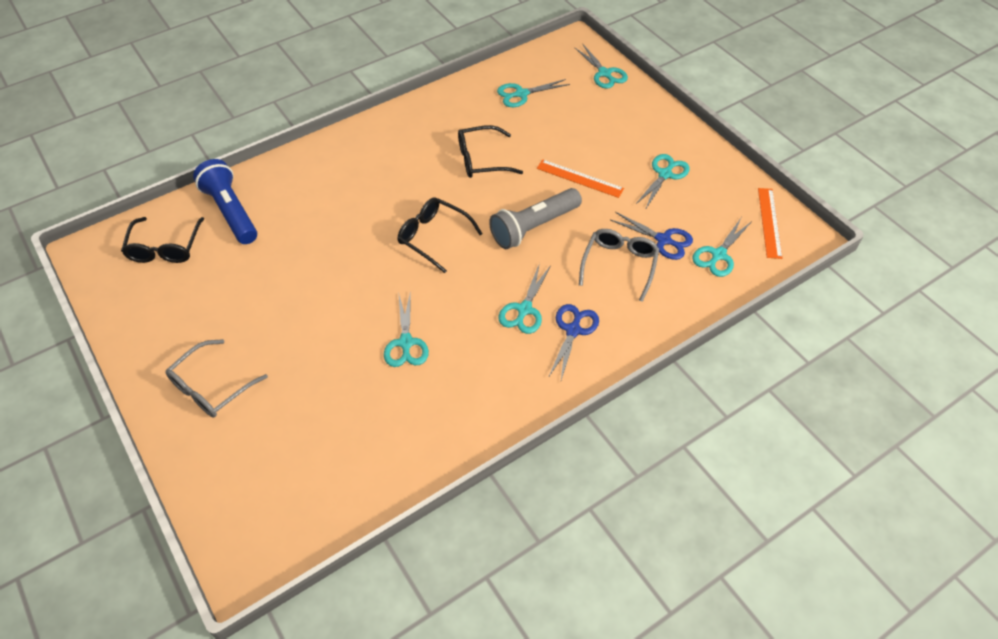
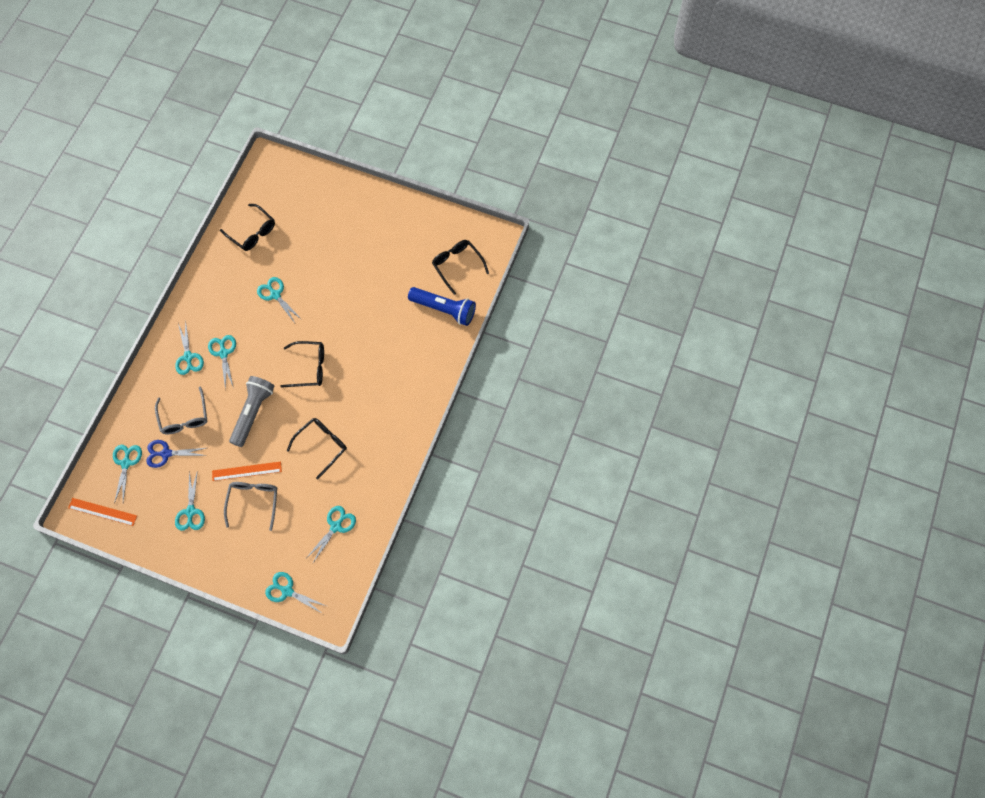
camera: 145 degrees right, 15 degrees up
grey glasses [166,339,268,417] -> grey glasses moved to [224,482,277,531]
blue scissors [548,304,599,380] -> turquoise scissors [175,321,204,375]
orange ruler [758,188,782,259] -> orange ruler turned 45 degrees counterclockwise [68,498,137,526]
none -> black glasses [220,204,275,251]

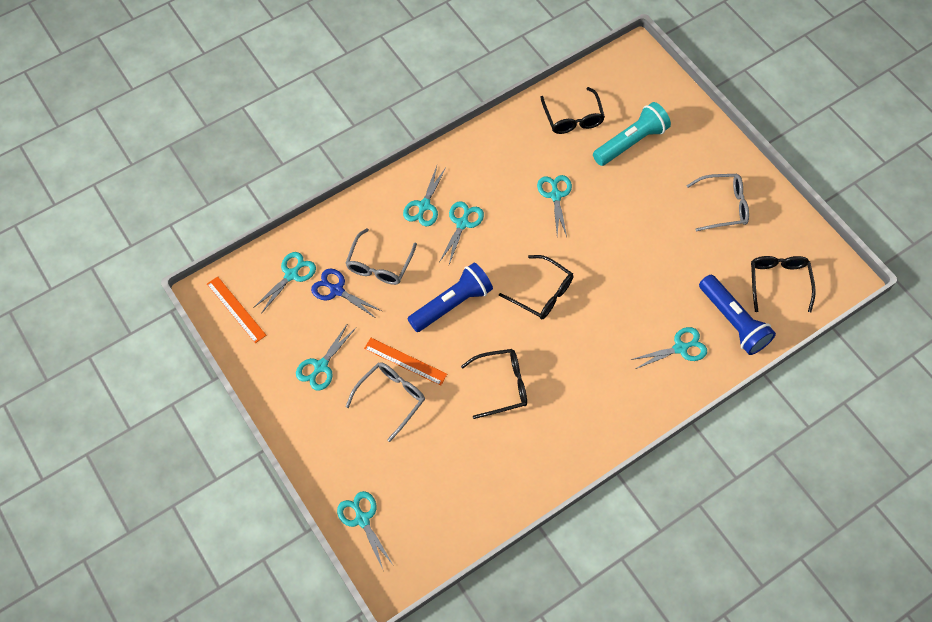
camera: 35 degrees right, 5 degrees down
grey flashlight [229,376,275,447] -> blue flashlight [408,263,493,332]
turquoise scissors [307,506,356,563] -> turquoise scissors moved to [630,327,707,369]
none -> turquoise flashlight [593,102,671,166]
none -> grey glasses [686,174,749,231]

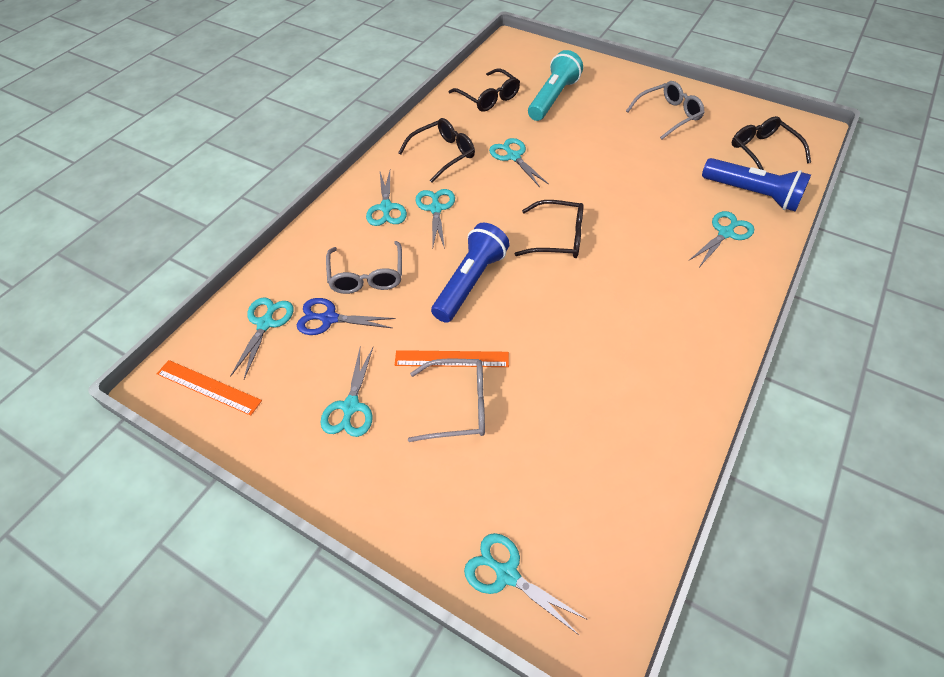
camera: 25 degrees left, 10 degrees down
grey glasses [346,362,425,442] -> grey glasses turned 75 degrees clockwise [408,359,485,442]
black glasses [461,349,527,419] -> black glasses moved to [398,118,475,183]

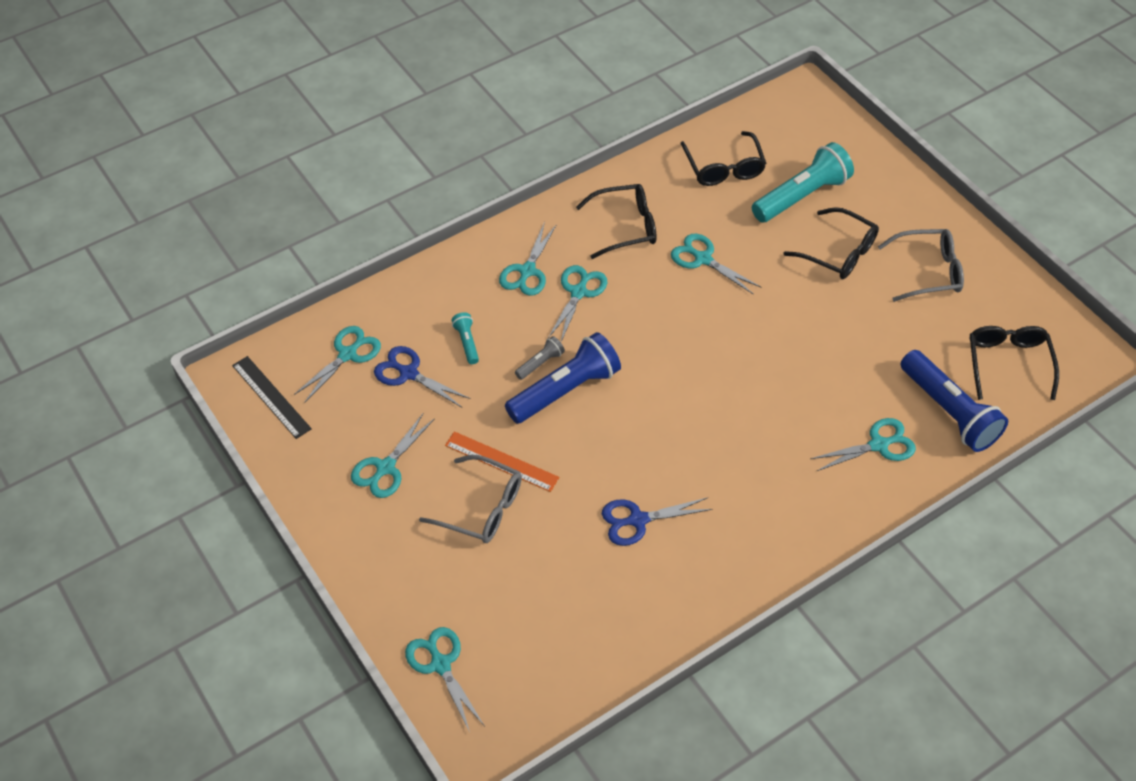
camera: 25 degrees right, 0 degrees up
orange ruler [157,360,262,416] -> black ruler [232,356,312,439]
grey glasses [326,241,402,294] -> turquoise flashlight [452,312,479,364]
turquoise scissors [489,138,549,187] -> turquoise scissors turned 45 degrees counterclockwise [671,234,761,295]
black glasses [515,200,584,258] -> black glasses moved to [784,207,879,279]
none -> grey flashlight [515,336,565,380]
none -> blue scissors [602,498,713,546]

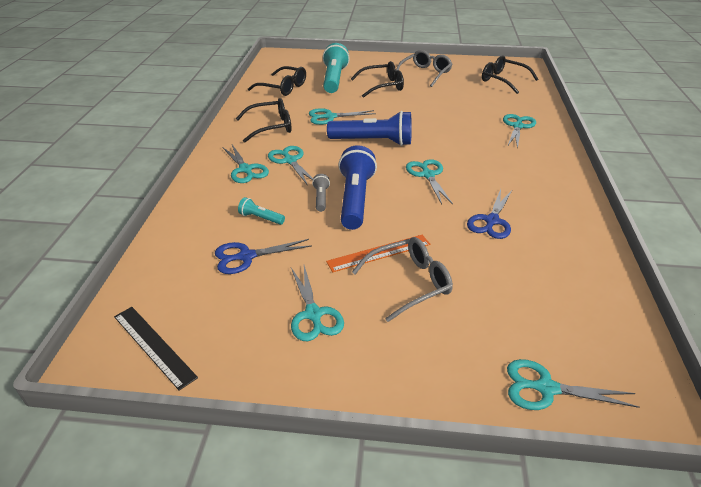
camera: 50 degrees left, 15 degrees down
black ruler [232,356,312,439] -> black ruler turned 45 degrees clockwise [114,307,198,391]
turquoise scissors [294,326,381,402] -> turquoise scissors moved to [406,159,453,204]
black glasses [576,184,656,259] -> black glasses turned 45 degrees clockwise [236,98,292,143]
blue flashlight [901,350,1008,452] -> blue flashlight moved to [327,111,412,146]

